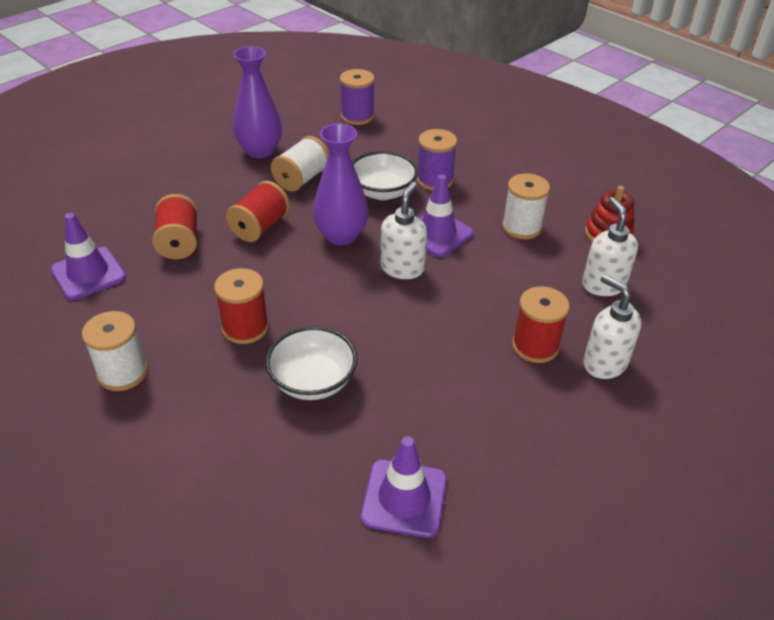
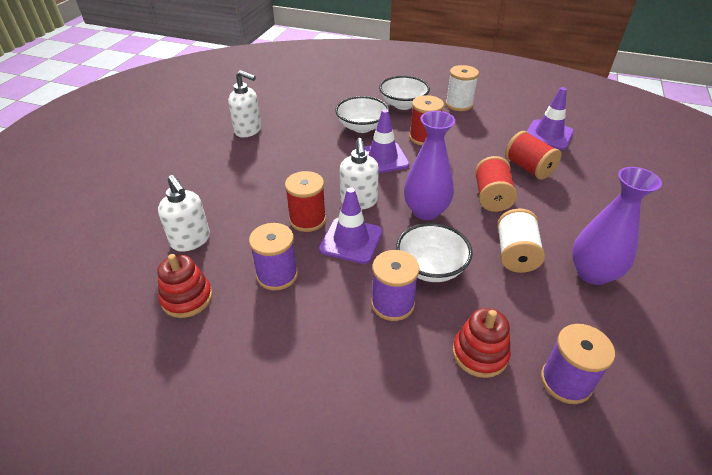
camera: 155 degrees right, 0 degrees up
purple traffic cone [360,436,447,538] -> purple traffic cone moved to [364,109,410,173]
white spool [502,173,550,239] -> purple spool [249,223,298,291]
red spool [512,286,570,363] -> red spool moved to [285,171,326,232]
white soap dispenser [583,274,641,379] -> white soap dispenser moved to [228,70,261,137]
none -> white bowl [379,76,430,110]
none -> red stacking toy [453,308,511,378]

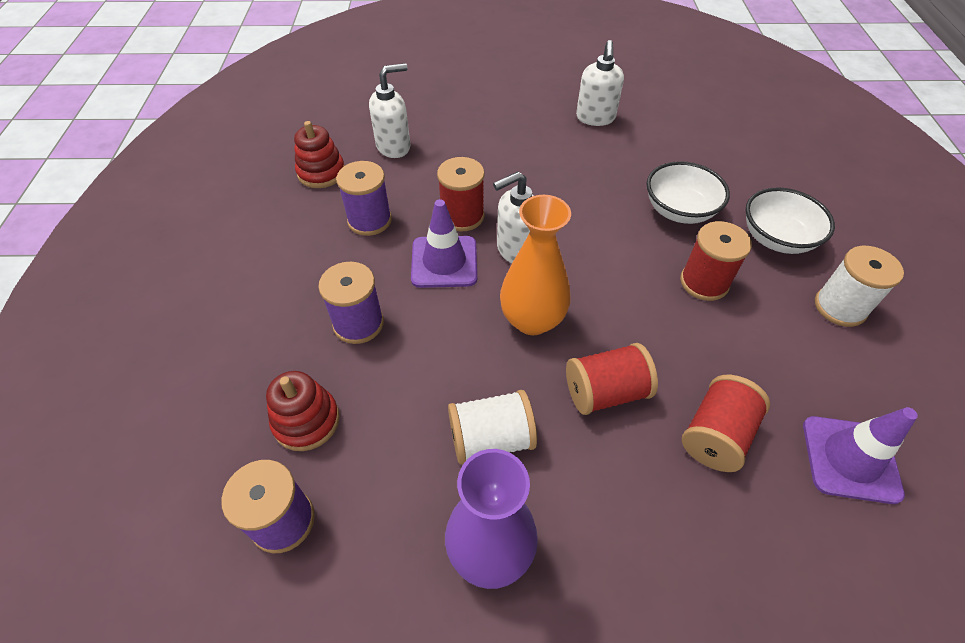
camera: 70 degrees right, 10 degrees up
white soap dispenser [158,175,210,252] -> white soap dispenser turned 150 degrees counterclockwise [369,63,410,158]
purple traffic cone [364,109,410,173] -> none
white bowl [396,223,473,282] -> none
purple vase [404,111,455,220] -> orange vase [500,195,571,335]

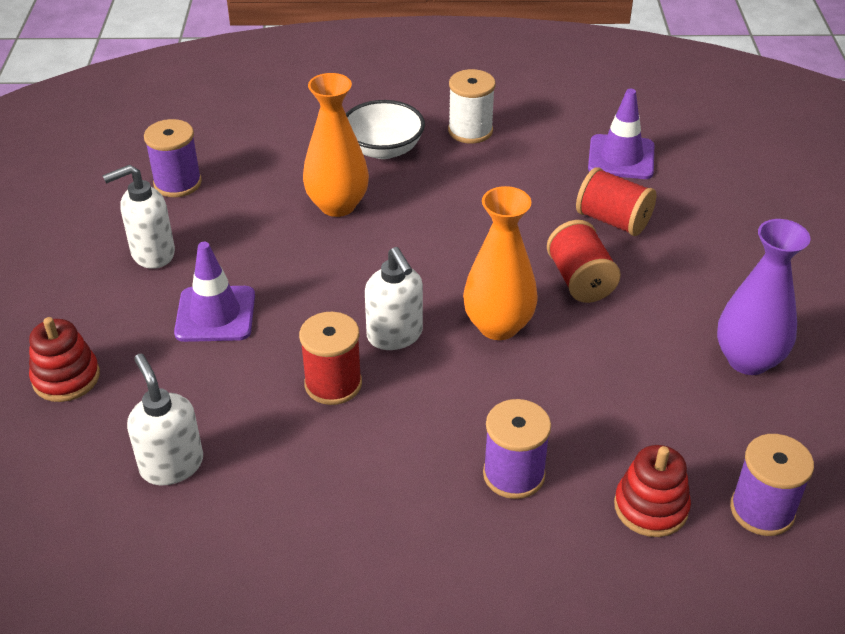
camera: 90 degrees left, 10 degrees down
red stacking toy [294,121,345,188] -> red stacking toy moved to [29,317,100,402]
purple spool [336,161,392,236] -> purple spool moved to [144,119,202,197]
purple traffic cone [411,199,477,288] -> purple traffic cone moved to [174,242,255,342]
white spool [448,390,537,465] -> none
white soap dispenser [576,40,624,126] -> white soap dispenser turned 150 degrees clockwise [102,165,175,269]
white bowl [647,161,730,224] -> orange vase [303,73,369,217]
red spool [680,221,752,301] -> none

